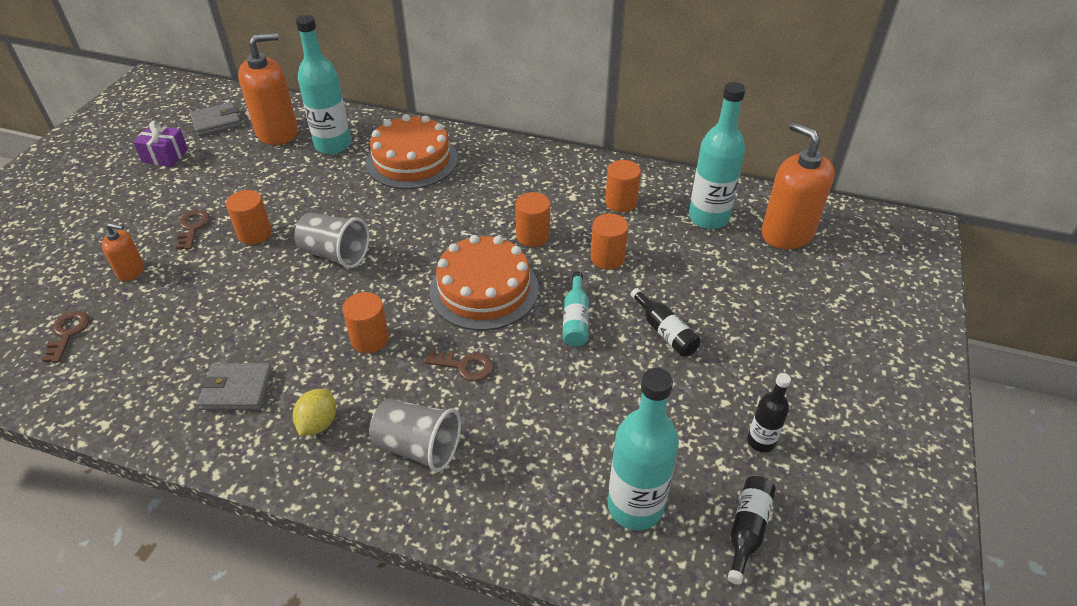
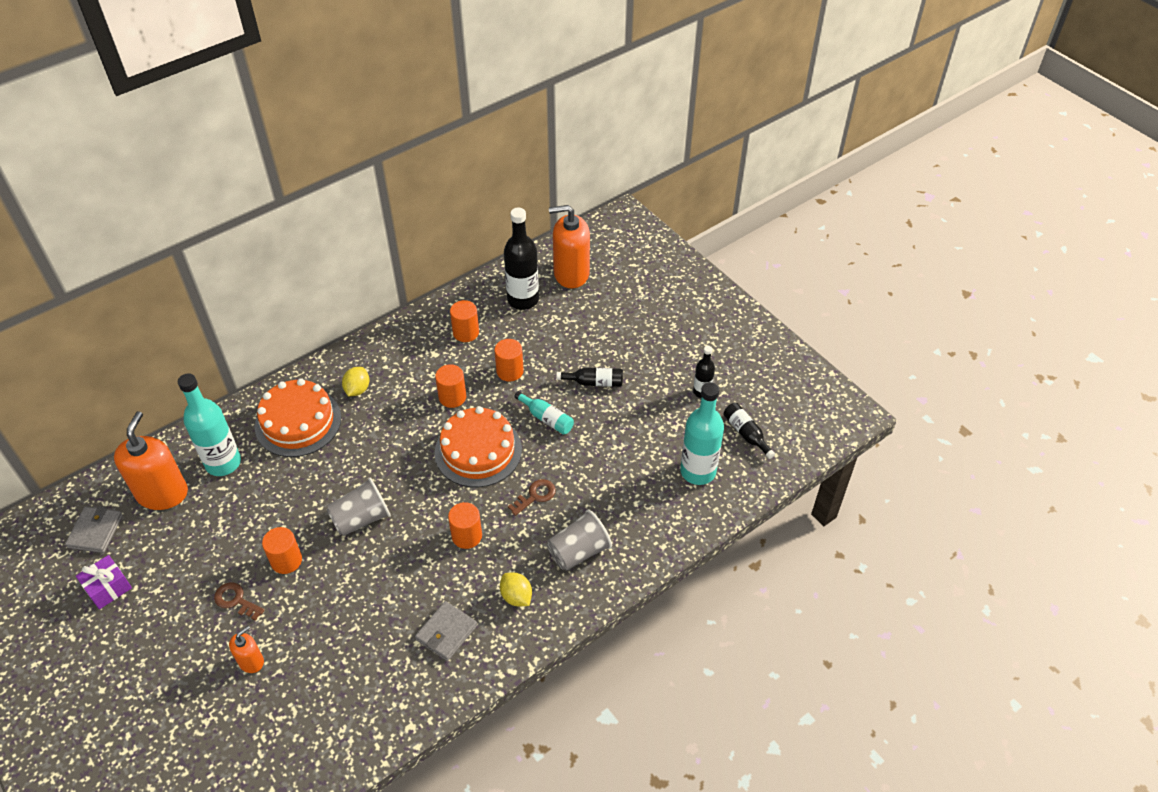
camera: 55 degrees left, 5 degrees up
brown key [42,311,89,363] -> none
turquoise bottle [689,82,746,229] -> black bottle [504,208,539,310]
none -> yellow lemon [342,367,370,396]

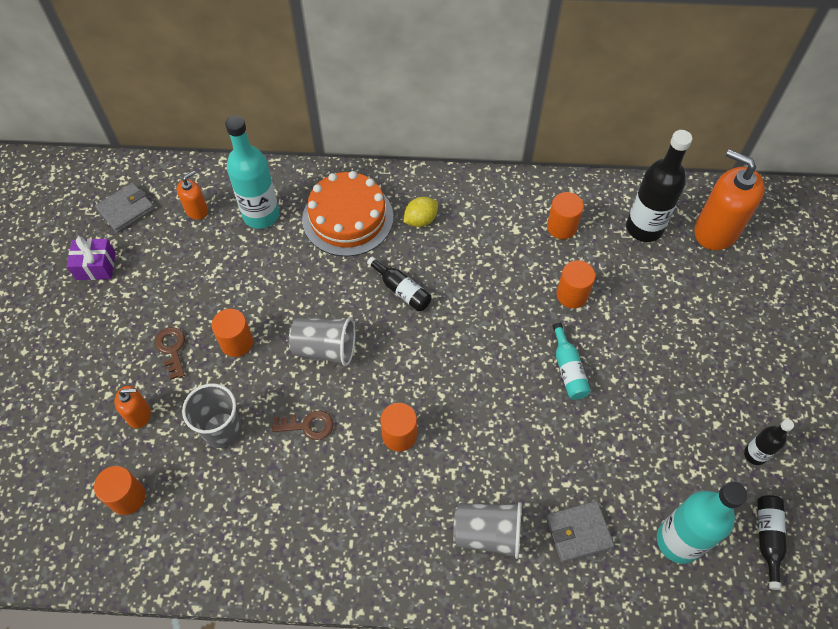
camera: 40 degrees right, 10 degrees up
orange soap dispenser [114,411,188,510] -> orange soap dispenser [177,171,208,220], size x0.50
grey wallet [415,601,477,661] -> grey wallet moved to [546,501,614,562]
orange cylinder [435,364,466,408] -> orange cylinder moved to [94,466,146,515]
orange cake [435,406,522,487] -> none
yellow lemon [500,572,532,606] -> none
brown key [508,479,556,516] -> brown key moved to [272,411,334,440]
black bottle [556,368,623,387] -> black bottle moved to [367,256,431,312]
none -> grey cup [182,383,242,448]

